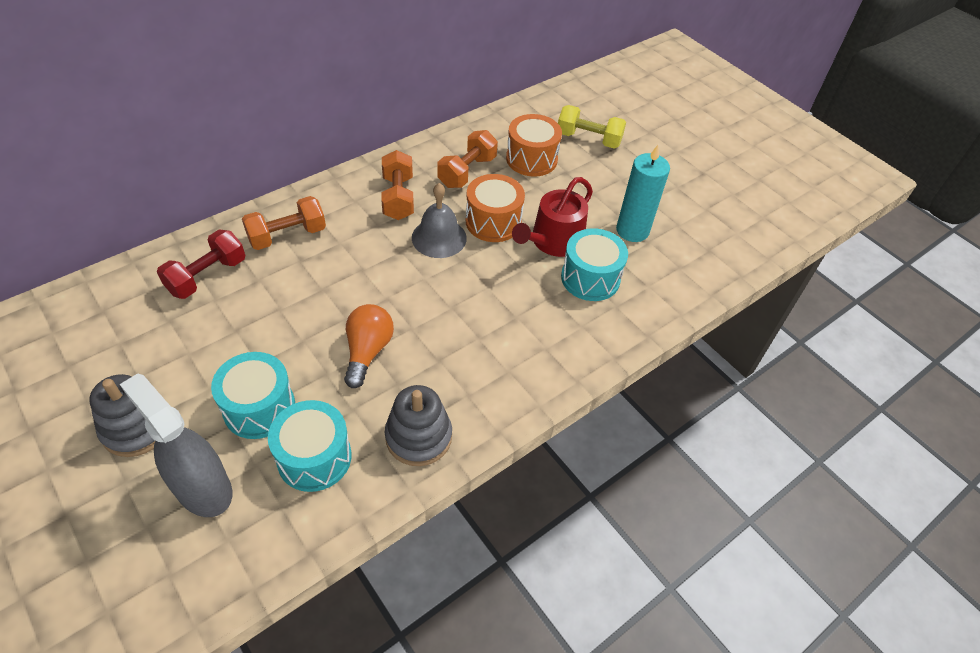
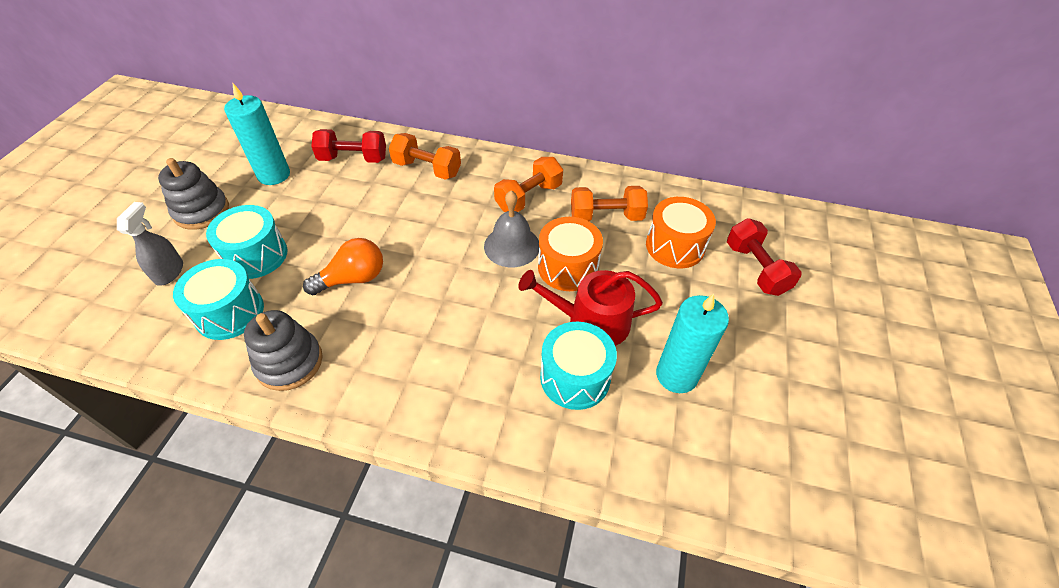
camera: 55 degrees right, 0 degrees up
grey spray bottle [120,373,232,517] -> grey spray bottle [117,202,183,286], size x0.61
yellow dumbbell [558,105,626,149] -> red dumbbell [727,218,802,296]
none -> turquoise candle [224,84,290,185]

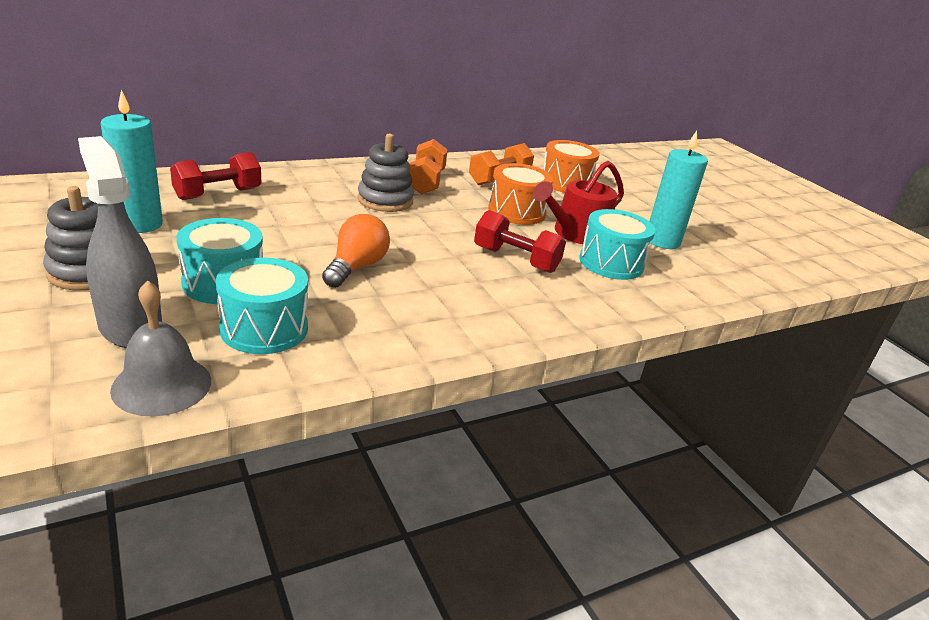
camera: 45 degrees left, 20 degrees down
grey spray bottle [117,202,183,286] -> grey spray bottle [78,136,162,348], size x1.65
grey stacking toy [244,310,323,391] -> grey stacking toy moved to [357,134,414,212]
orange dumbbell [389,133,461,180] -> none
grey bell [484,191,539,267] -> grey bell moved to [110,280,211,417]
red dumbbell [727,218,802,296] -> red dumbbell moved to [474,210,566,273]

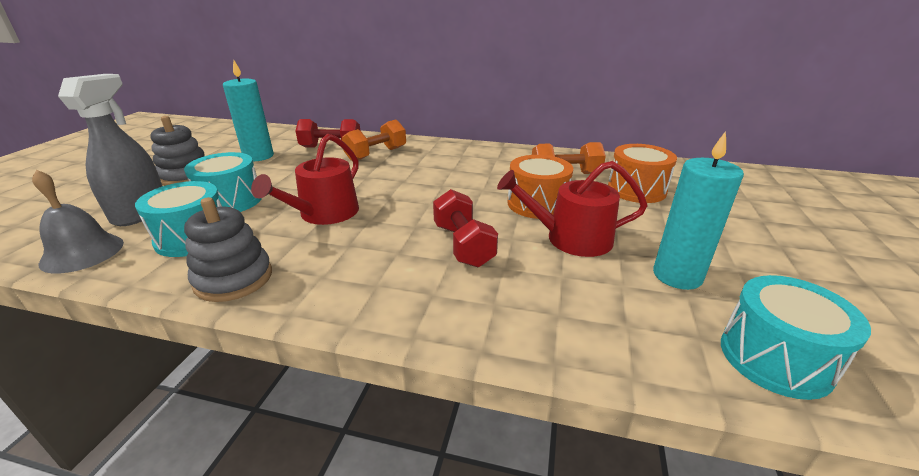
camera: 45 degrees right, 0 degrees up
orange light bulb [322,214,390,288] -> red watering can [251,134,359,225]
grey stacking toy [357,134,414,212] -> grey stacking toy moved to [184,197,272,302]
orange dumbbell [409,139,448,195] -> orange dumbbell moved to [342,120,406,161]
turquoise drum [579,209,656,280] -> turquoise drum moved to [721,275,871,400]

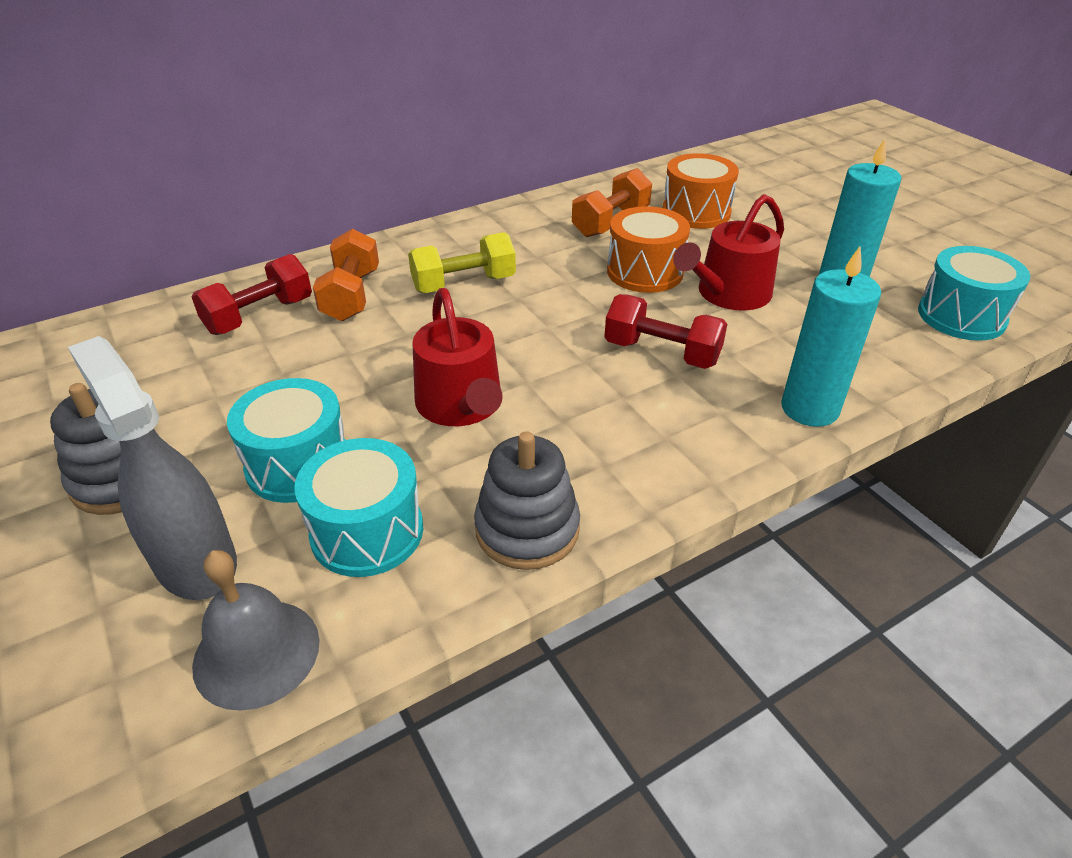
camera: 45 degrees left, 10 degrees up
turquoise candle [223,60,274,161] -> turquoise candle moved to [781,247,881,427]
none -> yellow dumbbell [408,232,516,293]

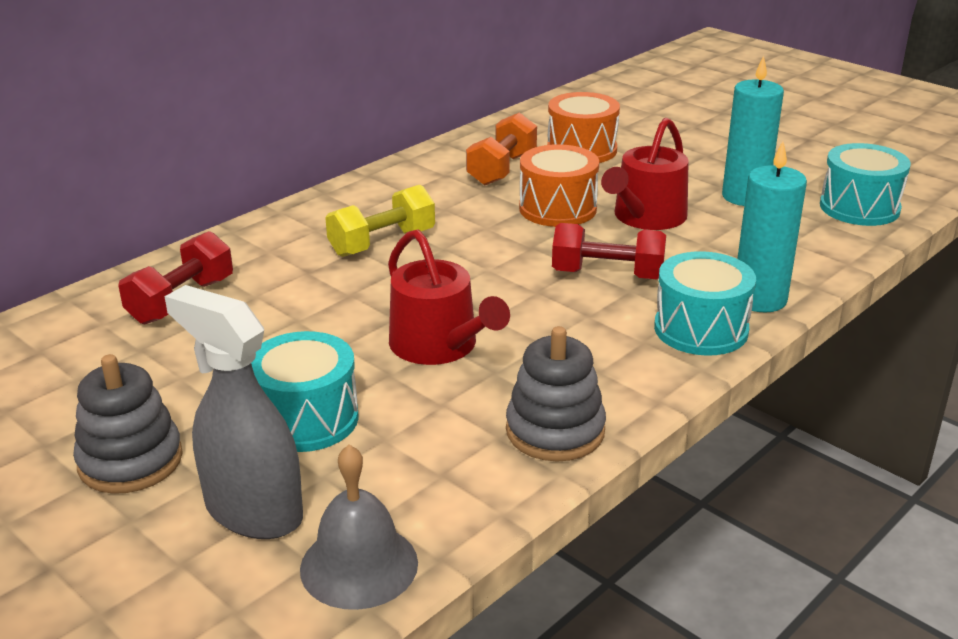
camera: 15 degrees left, 10 degrees down
turquoise drum [294,438,423,577] -> turquoise drum moved to [654,251,756,356]
orange dumbbell [313,229,379,321] -> none

